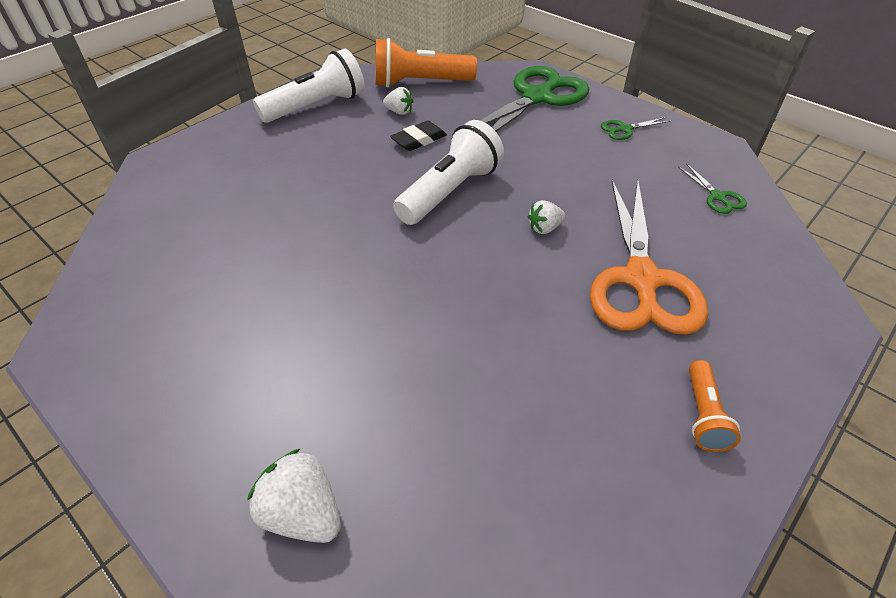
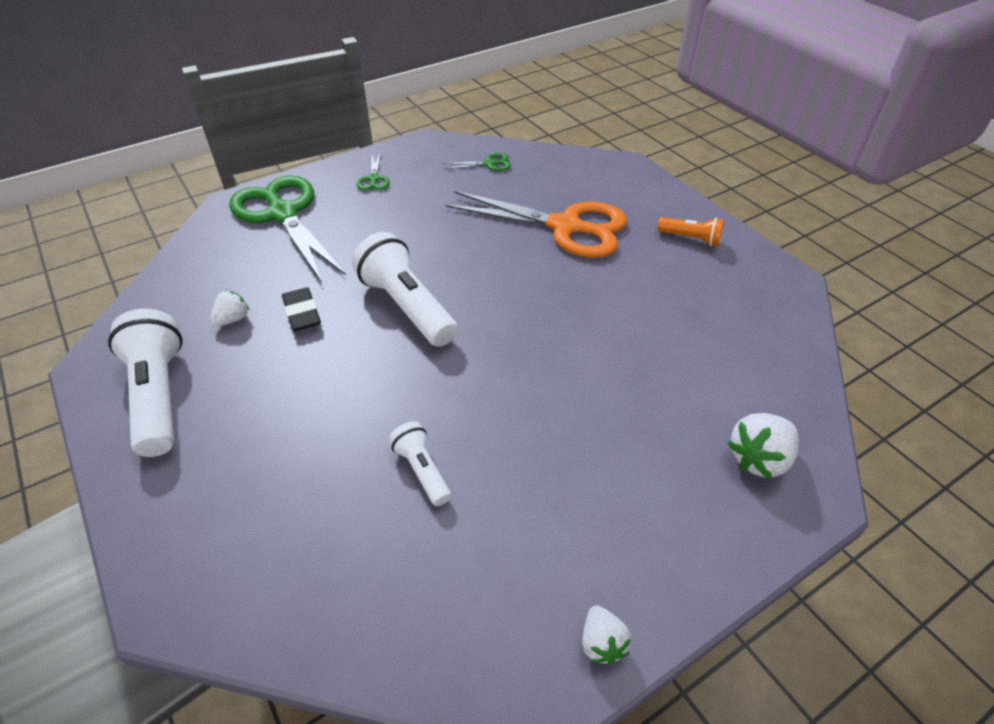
camera: 75 degrees left, 0 degrees up
orange flashlight [375,38,477,88] -> none
white strawberry [528,200,565,234] -> white strawberry moved to [582,605,631,665]
none -> white flashlight [389,421,451,506]

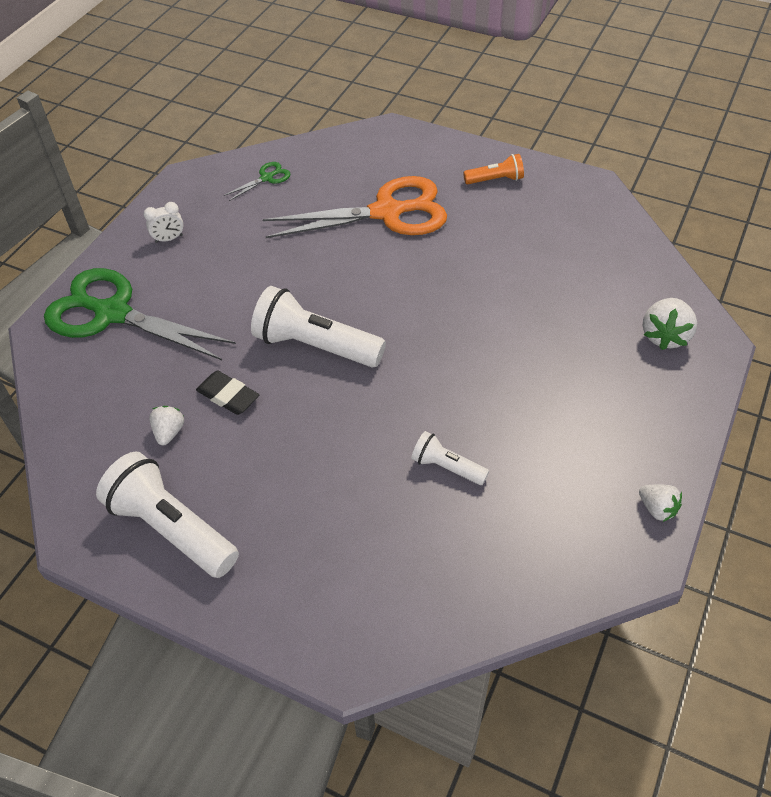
camera: 30 degrees left, 5 degrees up
green scissors [357,154,390,191] -> white clock [144,202,184,243]

